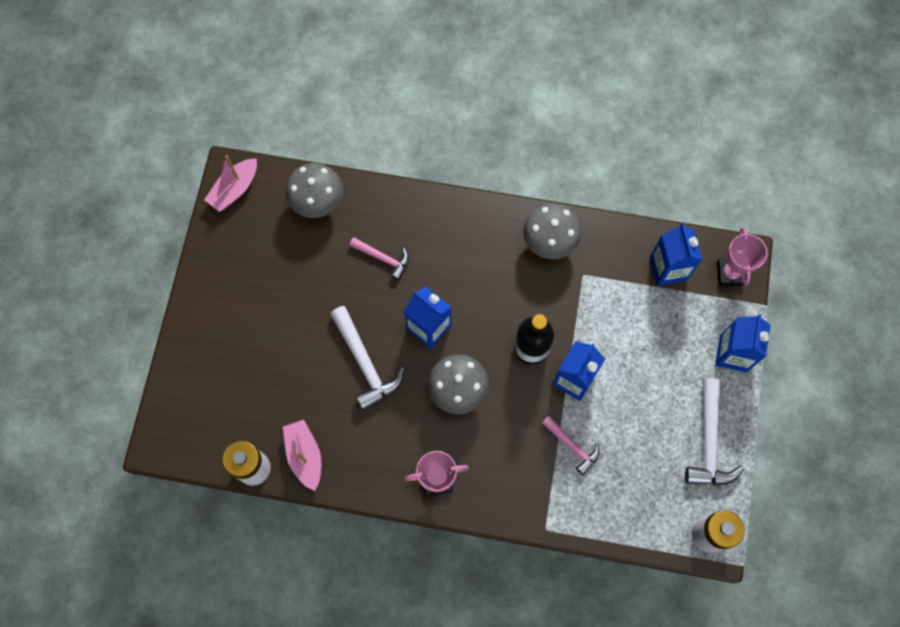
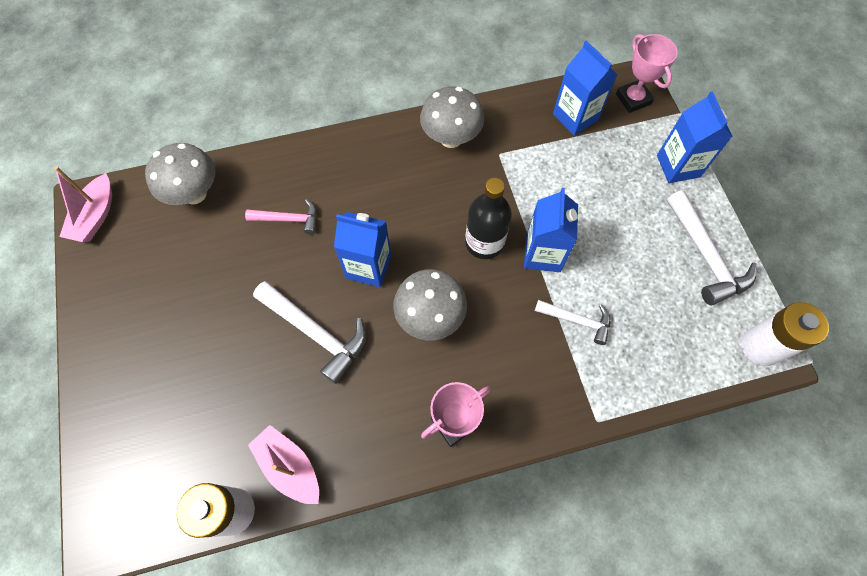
camera: 25 degrees left, 5 degrees down
pink hammer [542,416,600,475] -> white hammer [535,300,610,345]

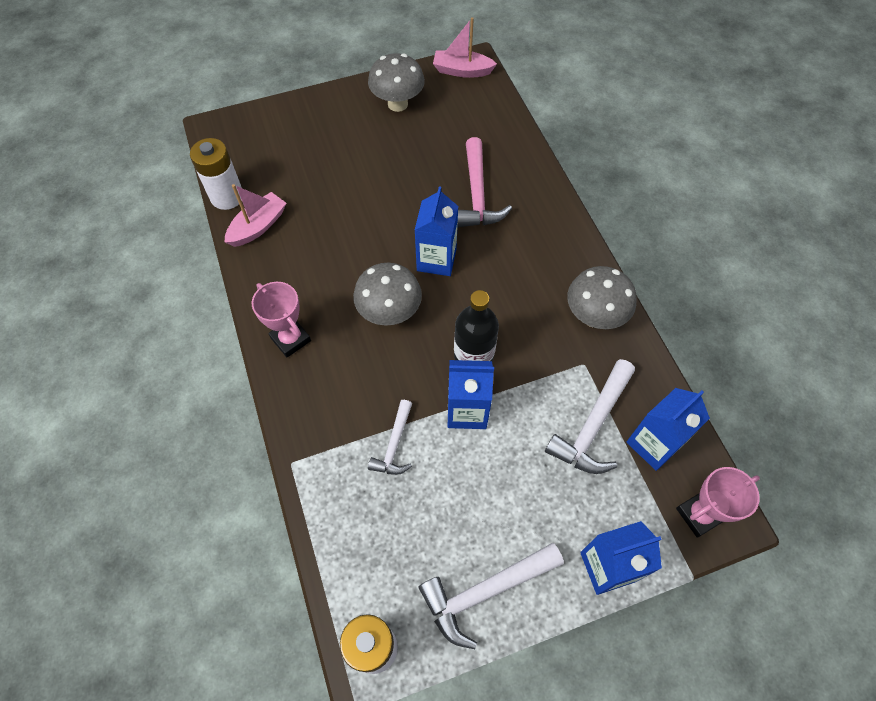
camera: 85 degrees right, 5 degrees down
grey mushroom [145,143,215,205] -> grey mushroom moved to [368,53,425,112]
pink hammer [245,199,317,234] -> pink hammer [457,137,512,227], size x1.65
white hammer [253,281,366,384] -> white hammer moved to [545,359,635,474]

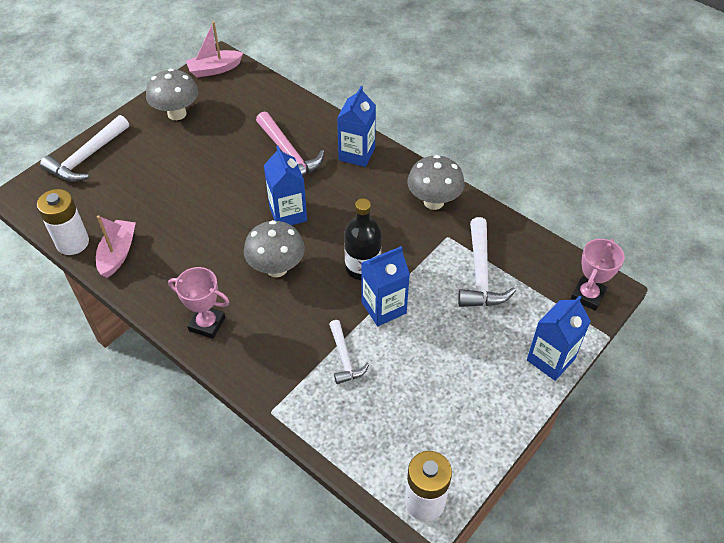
camera: 30 degrees left, 10 degrees down
white hammer [419,543,564,649] -> white hammer moved to [40,115,129,182]
blue carton [627,388,710,471] -> blue carton moved to [337,86,376,167]

